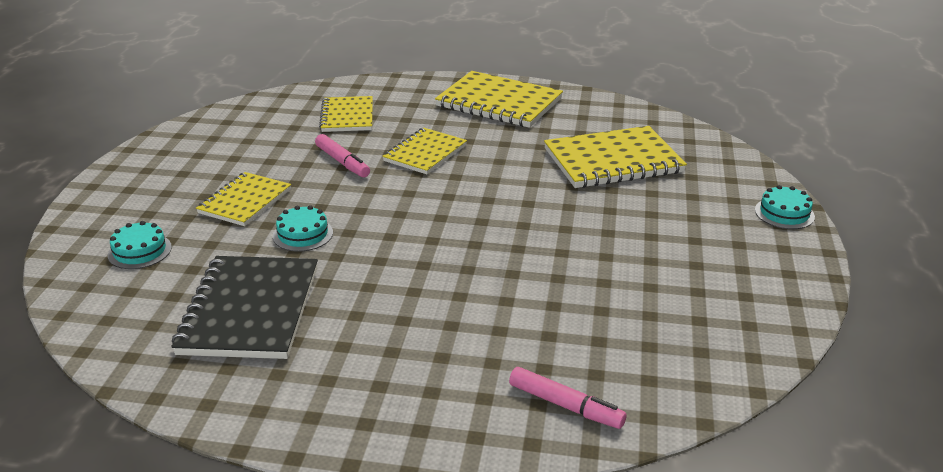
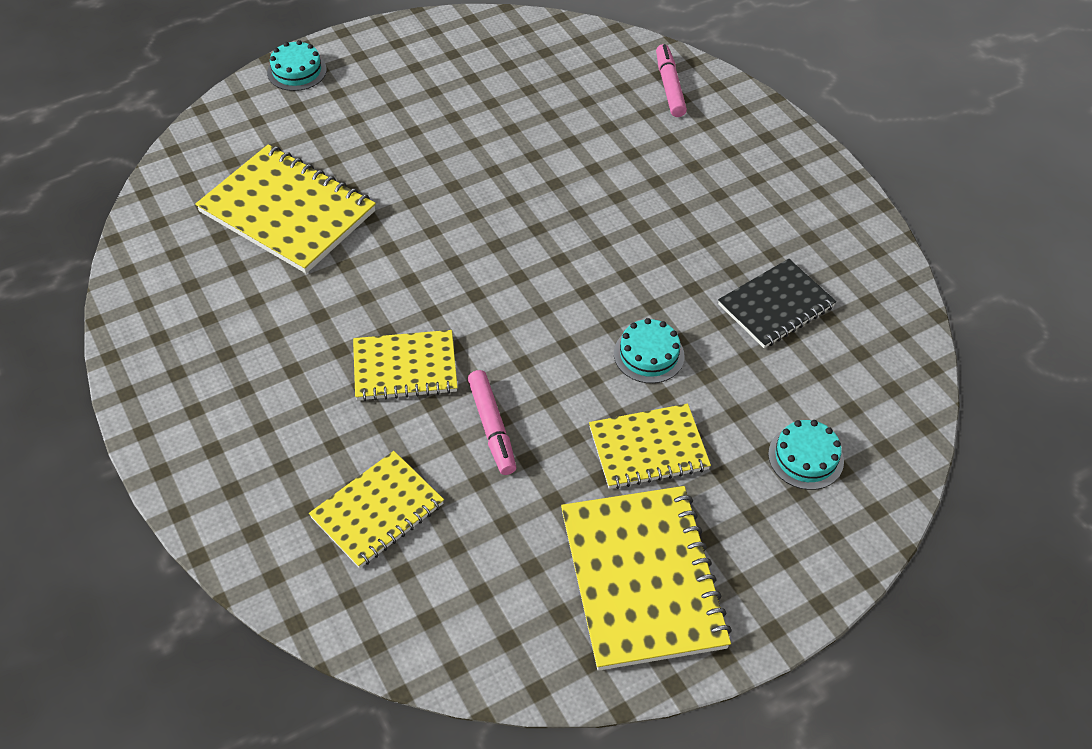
camera: 130 degrees left, 20 degrees up
black notebook [171,256,318,359] -> black notebook [718,259,836,348], size x0.63
pink marker [315,134,370,177] -> pink marker turned 150 degrees clockwise [468,370,516,475]
yellow notebook [435,71,563,128] -> yellow notebook moved to [561,486,732,671]

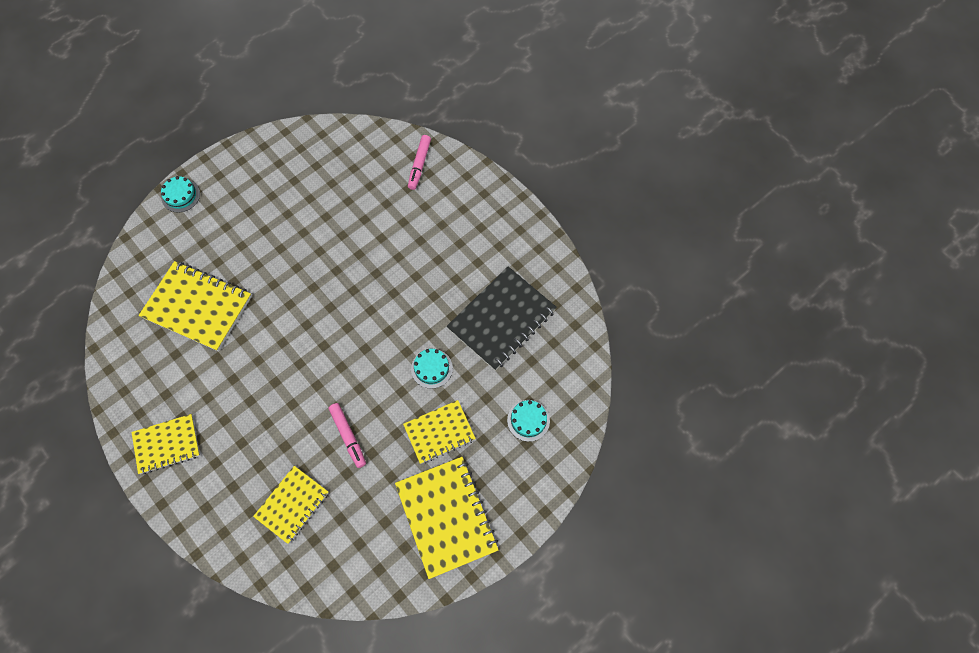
camera: 10 degrees left, 15 degrees up
yellow notebook [353,330,458,401] -> yellow notebook moved to [132,414,200,474]
pink marker [656,44,687,117] -> pink marker turned 150 degrees counterclockwise [408,135,431,190]
black notebook [718,259,836,348] -> black notebook [447,267,557,371], size x1.59

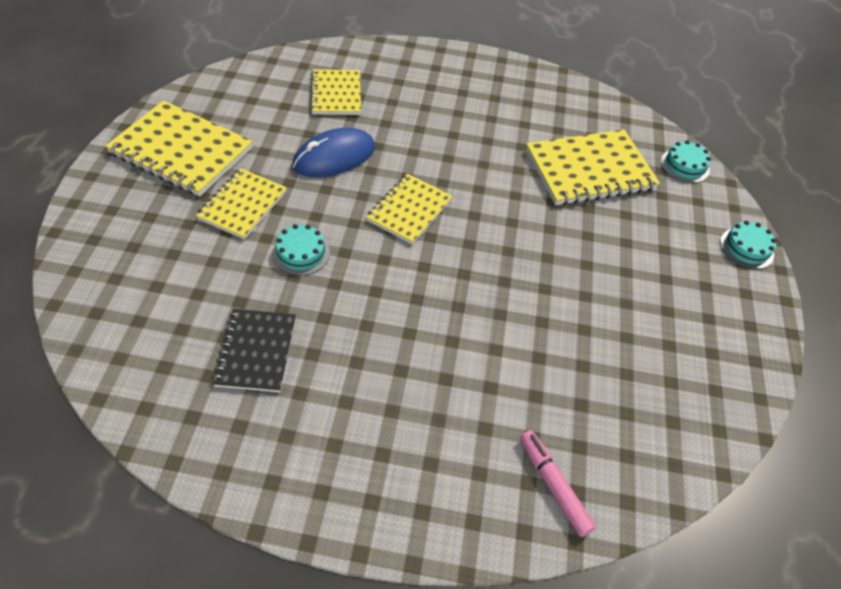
camera: 135 degrees right, 15 degrees down
yellow notebook [132,414,200,474] -> yellow notebook moved to [366,174,453,245]
pink marker [328,403,366,468] -> blue mouse [292,128,375,177]
black notebook [447,267,557,371] -> black notebook [212,309,296,392], size x0.63
turquoise cake [507,400,550,442] -> turquoise cake moved to [661,140,711,183]

